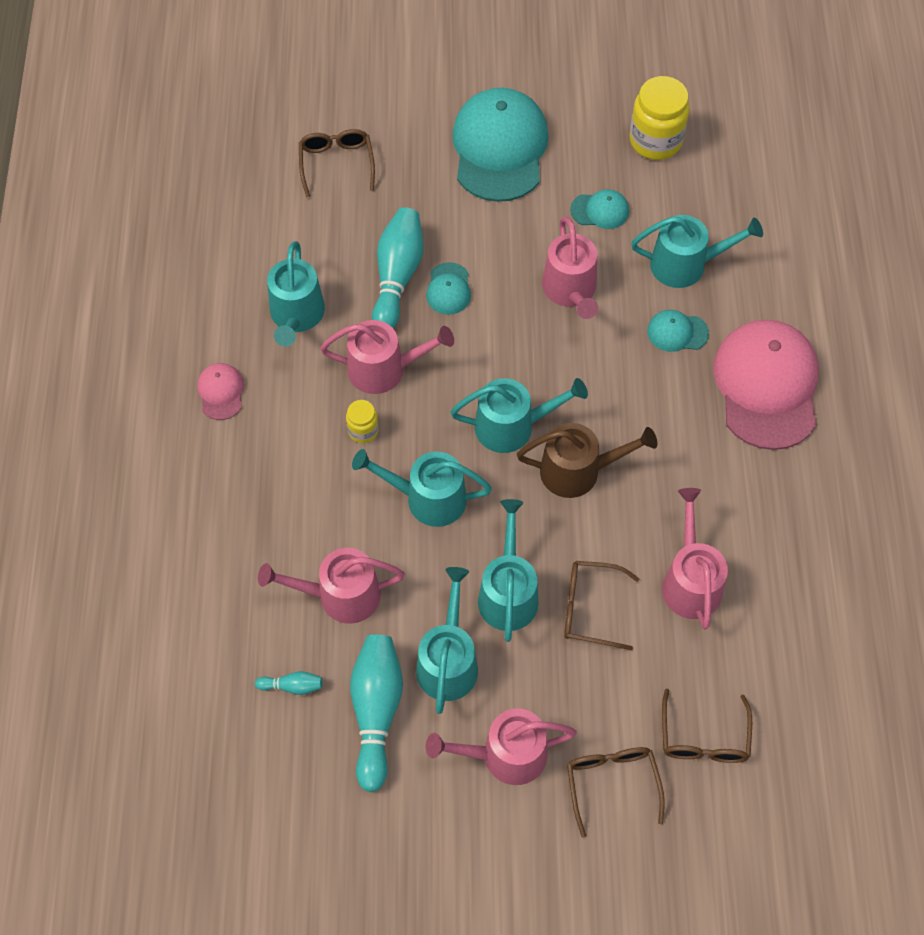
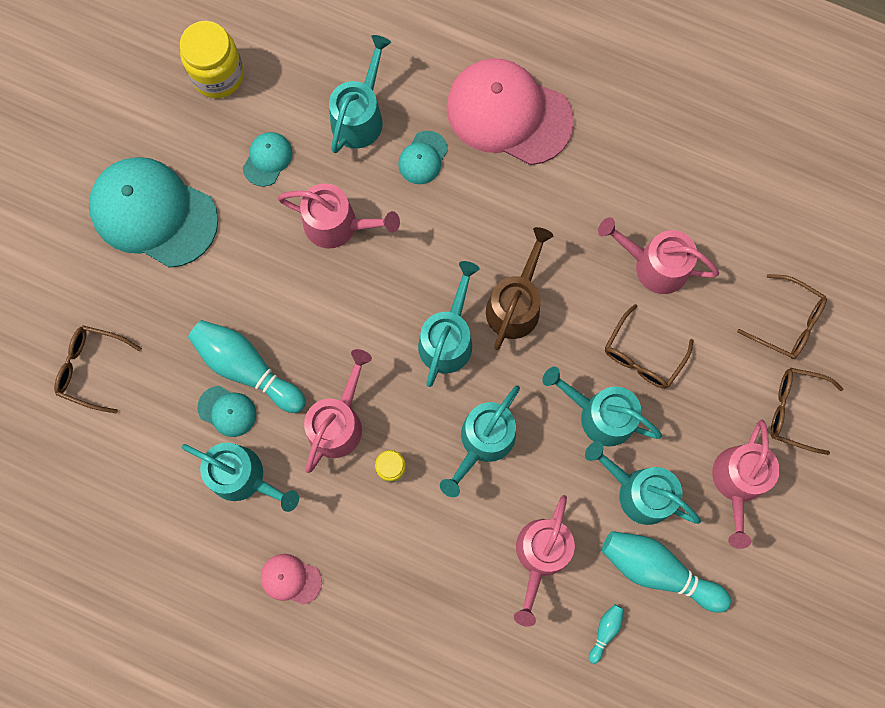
camera: 65 degrees left, 15 degrees up
turquoise cap [426,262,471,315] -> turquoise cap moved to [197,386,257,437]

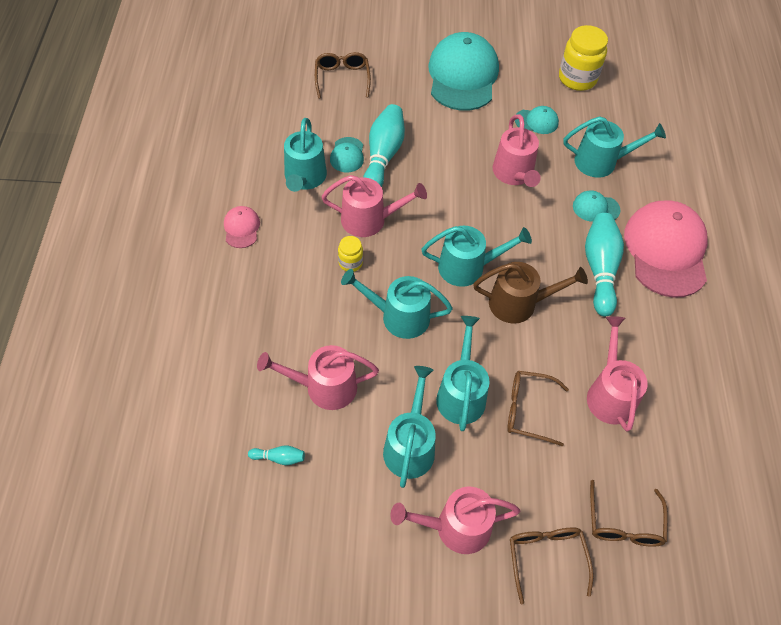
camera: 65 degrees right, 20 degrees down
turquoise bowling pin [602,531,731,613] -> turquoise bowling pin moved to [585,213,624,316]

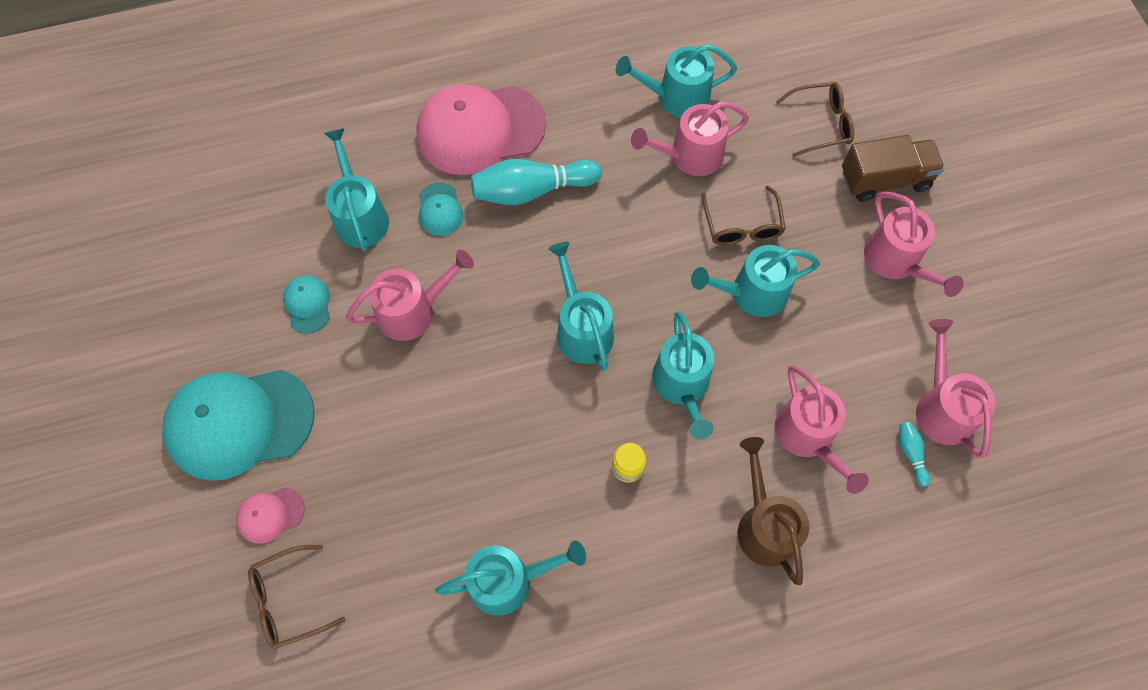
camera: 105 degrees left, 10 degrees up
pink cap [224,206,260,248] -> pink cap moved to [236,487,305,543]
pink watering can [321,175,427,237] -> pink watering can moved to [916,319,995,458]
turquoise cap [330,137,364,172] -> none
turquoise bowling pin [363,104,405,187] -> none
turquoise watering can [383,366,436,488] -> turquoise watering can moved to [616,44,737,118]
brown watering can [473,262,588,324] -> brown watering can moved to [738,437,810,585]
brown glasses [510,527,594,604] -> brown truck [842,135,945,202]
yellow jar [559,25,608,91] -> none

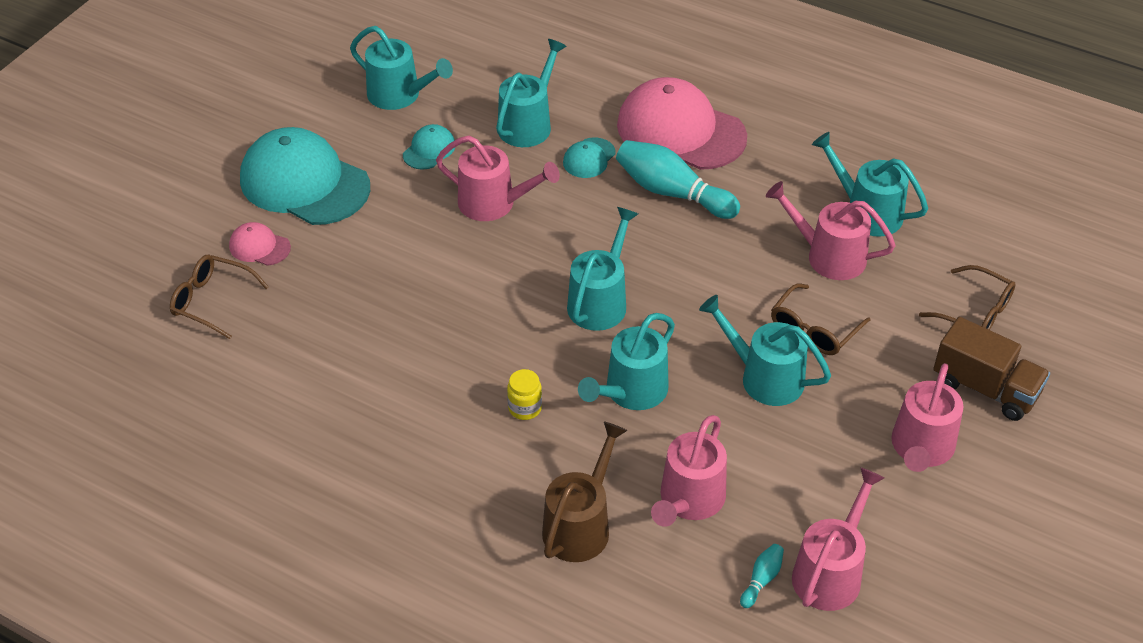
camera: 45 degrees right, 20 degrees down
turquoise watering can [435,541,586,616] -> turquoise watering can moved to [350,26,453,110]

